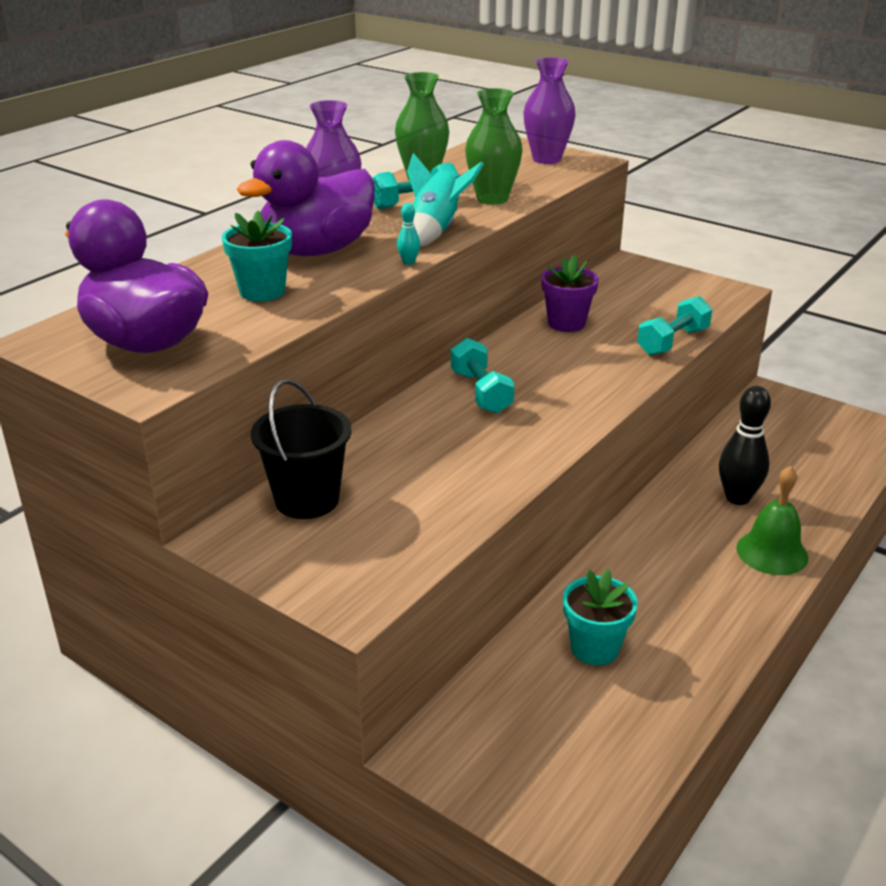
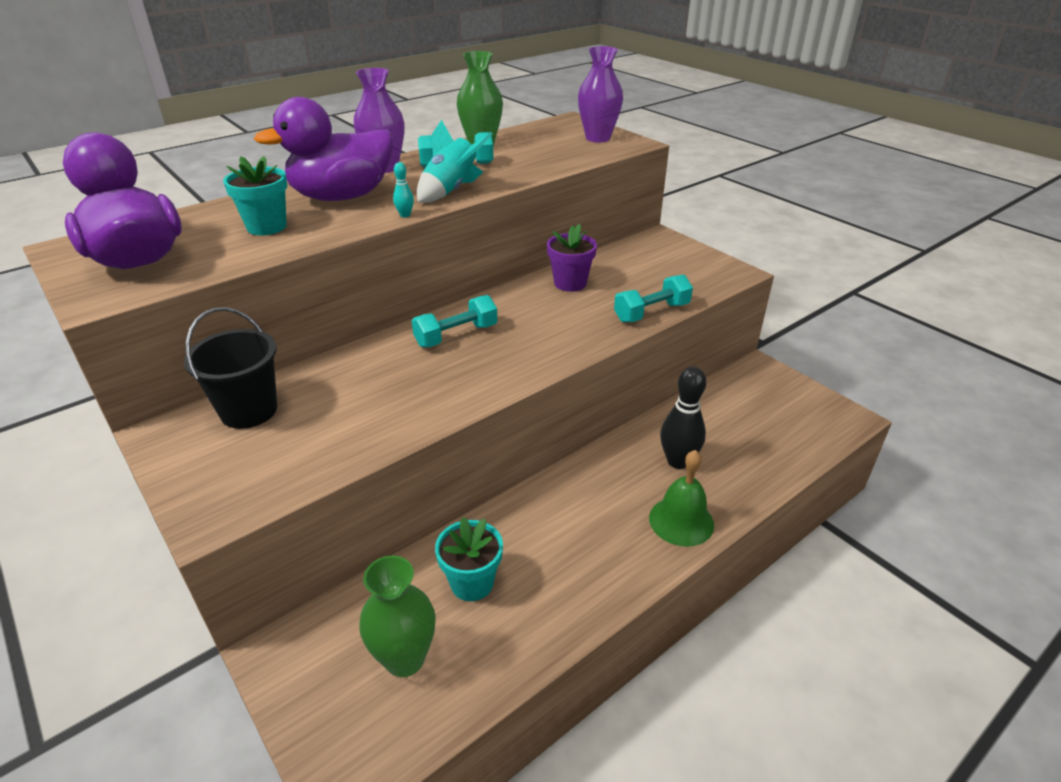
camera: 15 degrees right, 5 degrees up
turquoise dumbbell [451,338,515,414] -> turquoise dumbbell turned 60 degrees clockwise [412,295,497,347]
green vase [465,88,523,205] -> green vase moved to [359,556,436,677]

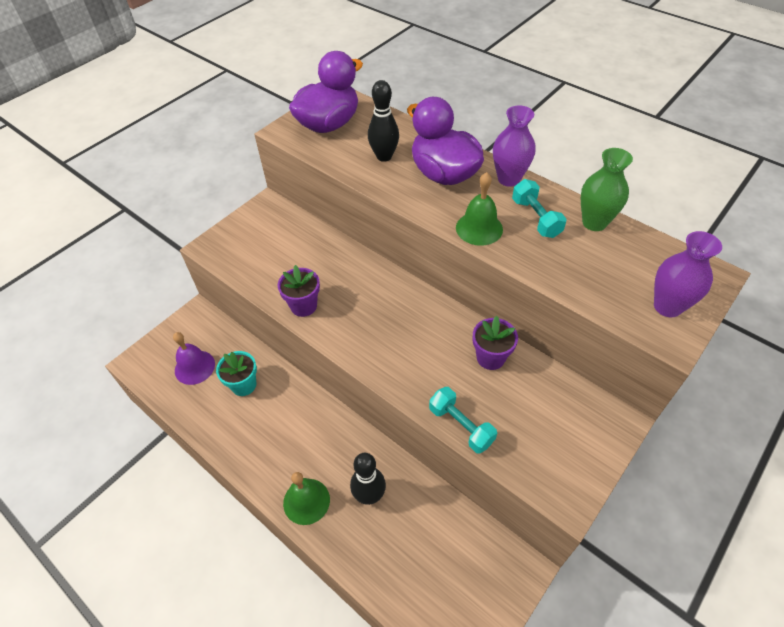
camera: 80 degrees right, 15 degrees up
black bucket [184,307,277,429] -> none
turquoise flower pot [223,156,287,235] -> black bowling pin [368,80,399,162]
green vase [359,556,436,677] -> purple bell [173,332,215,385]
turquoise bowling pin [393,162,414,217] -> none
turquoise dumbbell [412,295,497,347] -> none
turquoise rocket [417,120,493,203] -> green bell [456,172,503,246]
none -> purple flower pot [278,265,320,317]

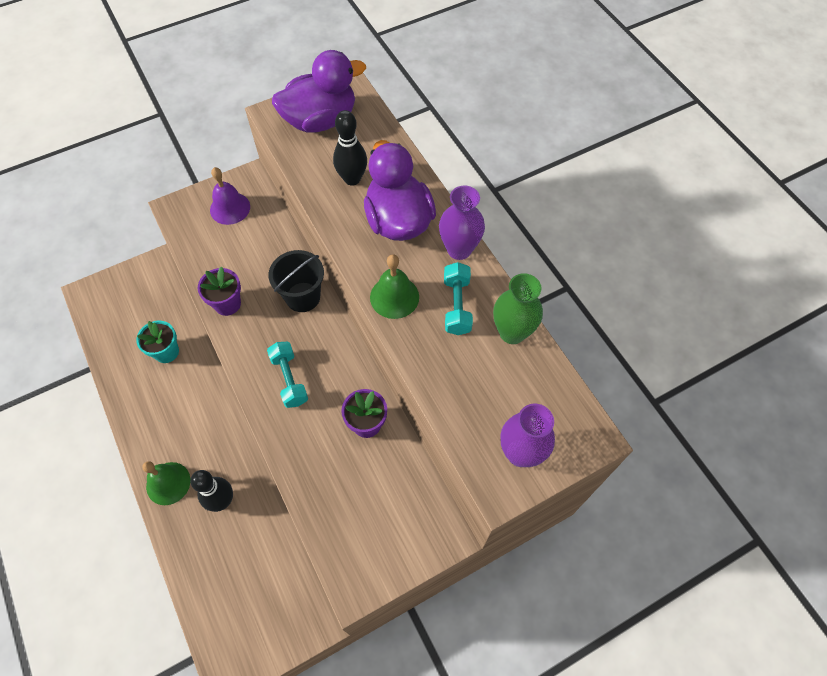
camera: 20 degrees right, 10 degrees up
purple bell [173,332,215,385] -> purple bell moved to [210,167,250,225]
turquoise dumbbell [429,387,497,454] -> turquoise dumbbell moved to [267,342,308,408]
none -> black bucket [269,250,324,312]

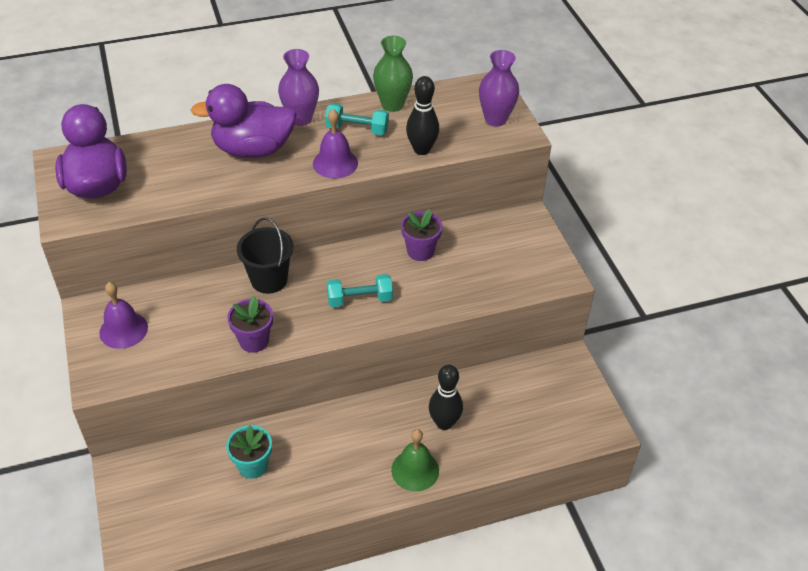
camera: 80 degrees left, 15 degrees down
black bowling pin [333,110,367,186] -> black bowling pin moved to [406,76,439,155]
green bell [370,255,419,319] -> purple bell [313,109,358,179]

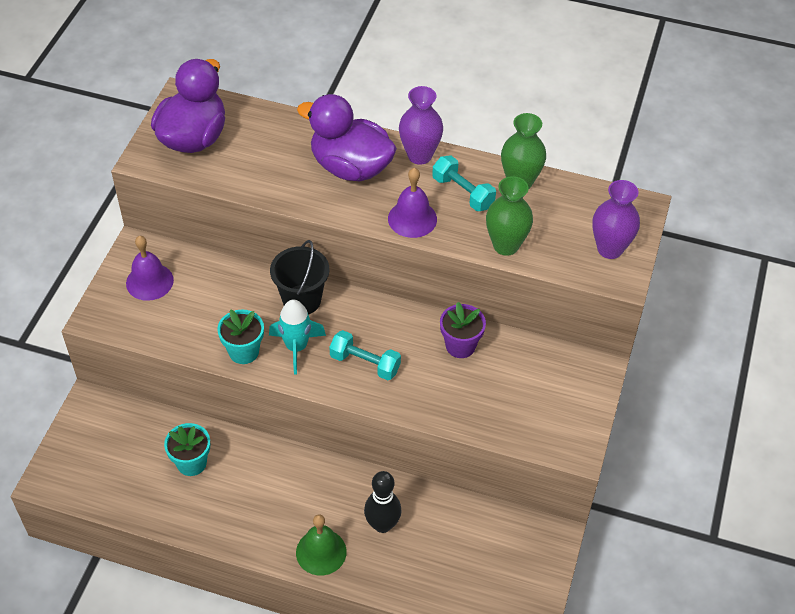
camera: 35 degrees right, 5 degrees up
purple flower pot [227,296,273,353] -> turquoise flower pot [217,309,264,364]
black bowling pin [406,76,439,155] -> green vase [486,176,533,256]
none -> turquoise rocket [269,300,326,374]

